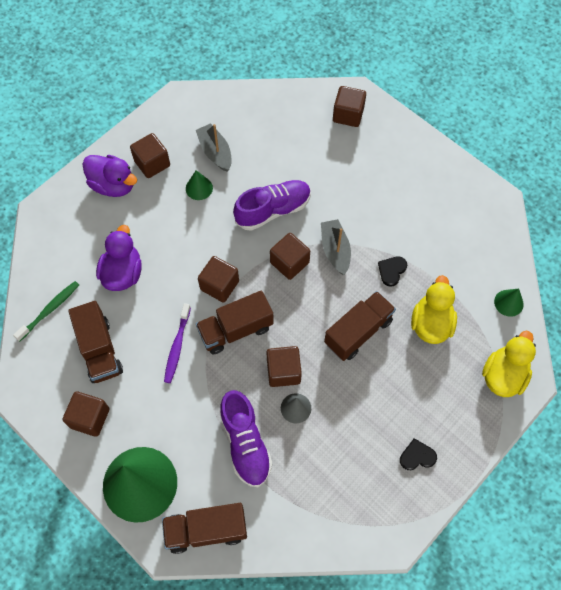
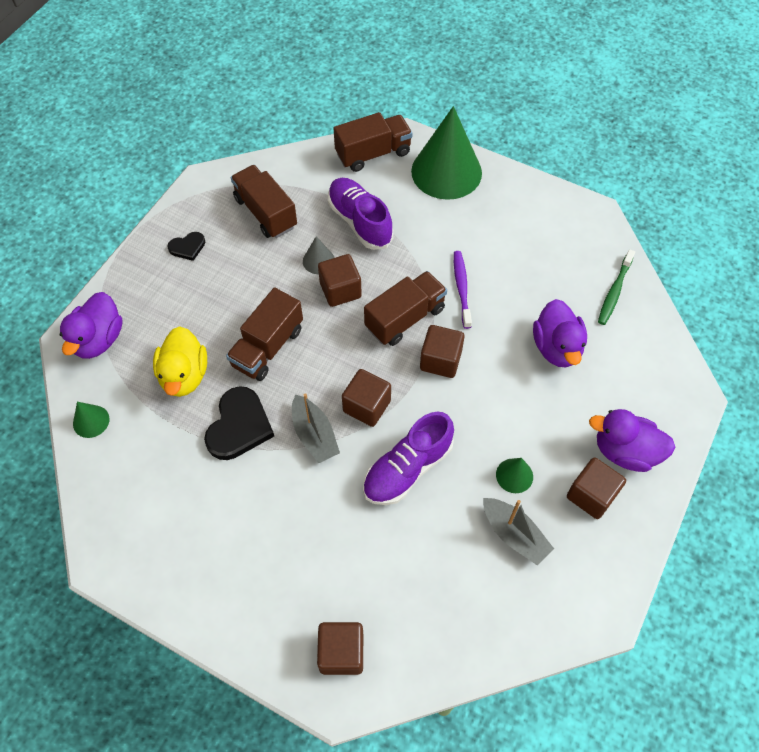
camera: 165 degrees right, 5 degrees down
brown cube [63,391,109,437] -> none
brown truck [68,301,123,383] -> brown truck moved to [231,165,297,238]
black heart [378,256,407,286] -> black heart [204,386,274,460], size x1.84
yellow duck [482,331,536,397] -> purple duck [60,292,123,359]

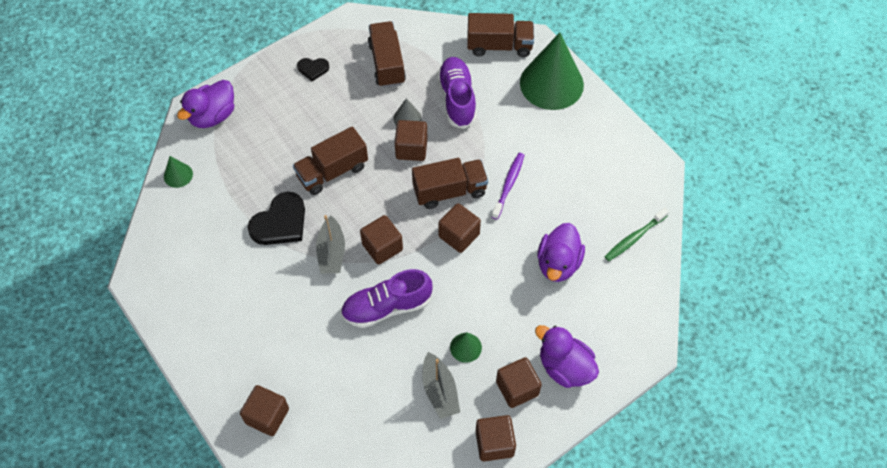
camera: 25 degrees right, 0 degrees up
yellow duck [153,326,207,397] -> none
none -> brown cube [475,415,516,461]

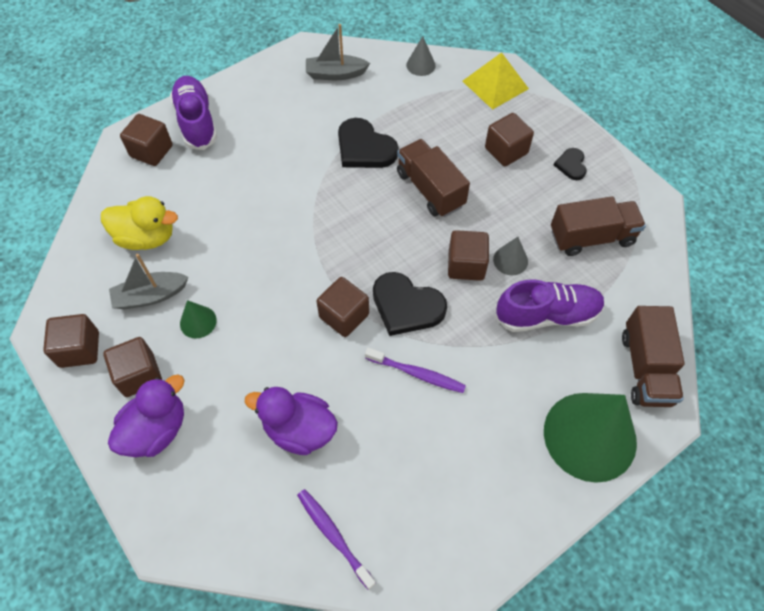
camera: 90 degrees right, 0 degrees up
green cone [164,156,193,188] -> grey cone [406,36,436,76]
purple duck [177,80,234,128] -> yellow pyramid [462,52,529,110]
grey boat [316,215,345,274] -> grey boat moved to [306,24,370,80]
purple shoe [341,269,433,328] -> purple shoe moved to [170,76,217,150]
brown cube [360,215,403,264] -> brown cube moved to [485,113,534,166]
brown truck [412,158,488,209] -> black heart [373,272,447,336]
green toothbrush [604,208,669,261] -> purple toothbrush [297,489,376,590]
none -> yellow duck [101,196,178,250]

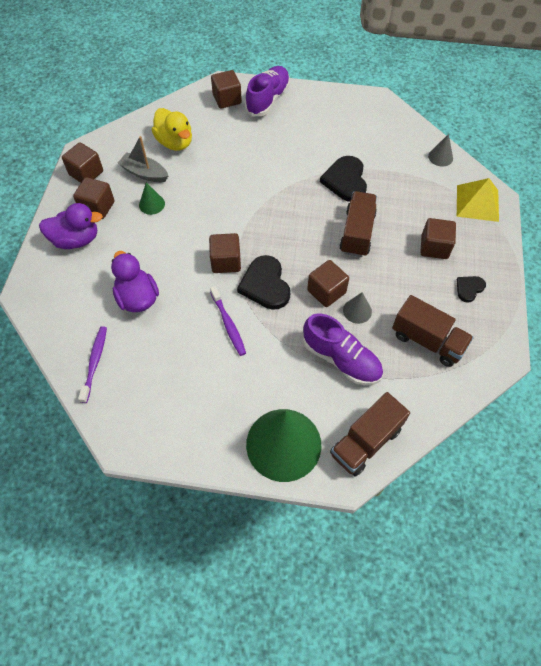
camera: 45 degrees right, 0 degrees up
grey boat [306,24,370,80] -> none

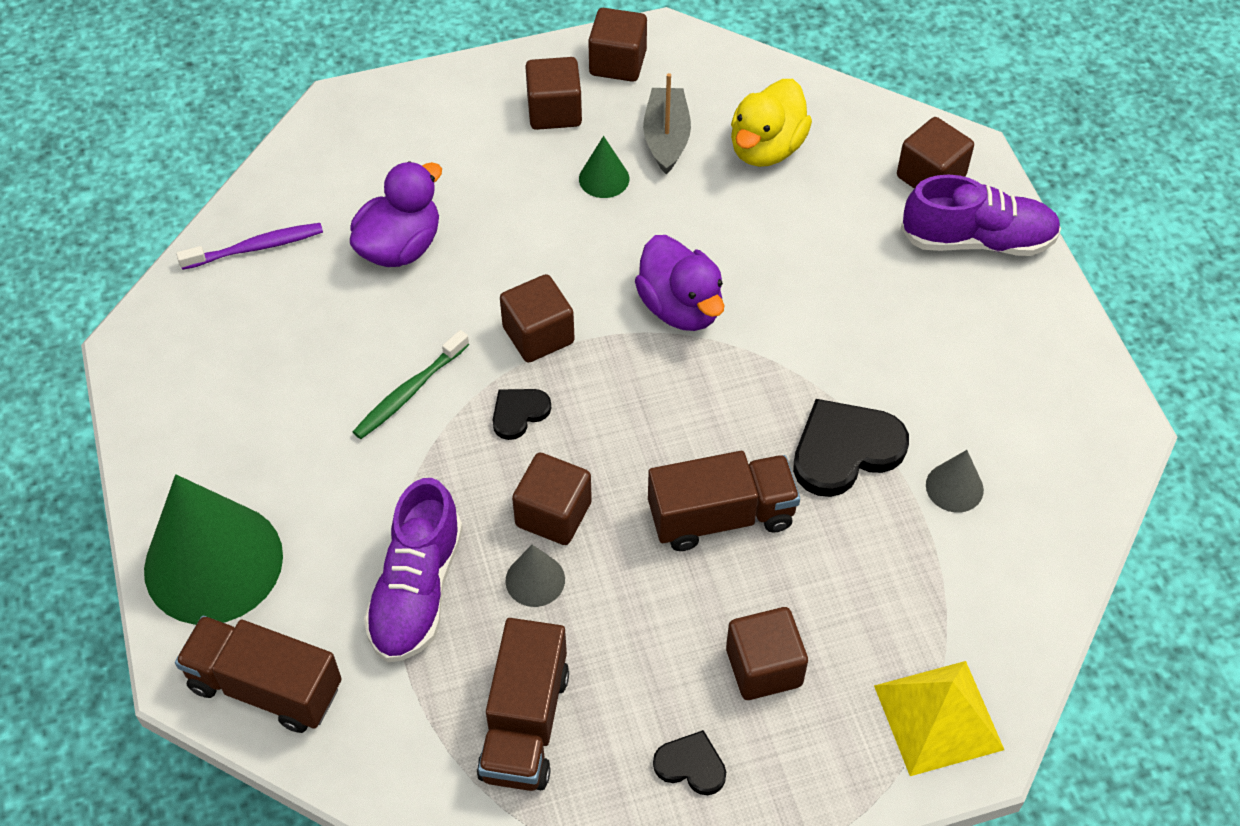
camera: 65 degrees right, 5 degrees down
purple duck [39,203,103,249] -> purple duck moved to [635,235,725,331]
purple toothbrush [210,286,246,356] -> green toothbrush [353,330,469,439]
black heart [237,255,290,310] -> black heart [493,389,551,440], size x0.54
grey cone [428,134,453,167] -> grey cone moved to [926,450,984,513]

